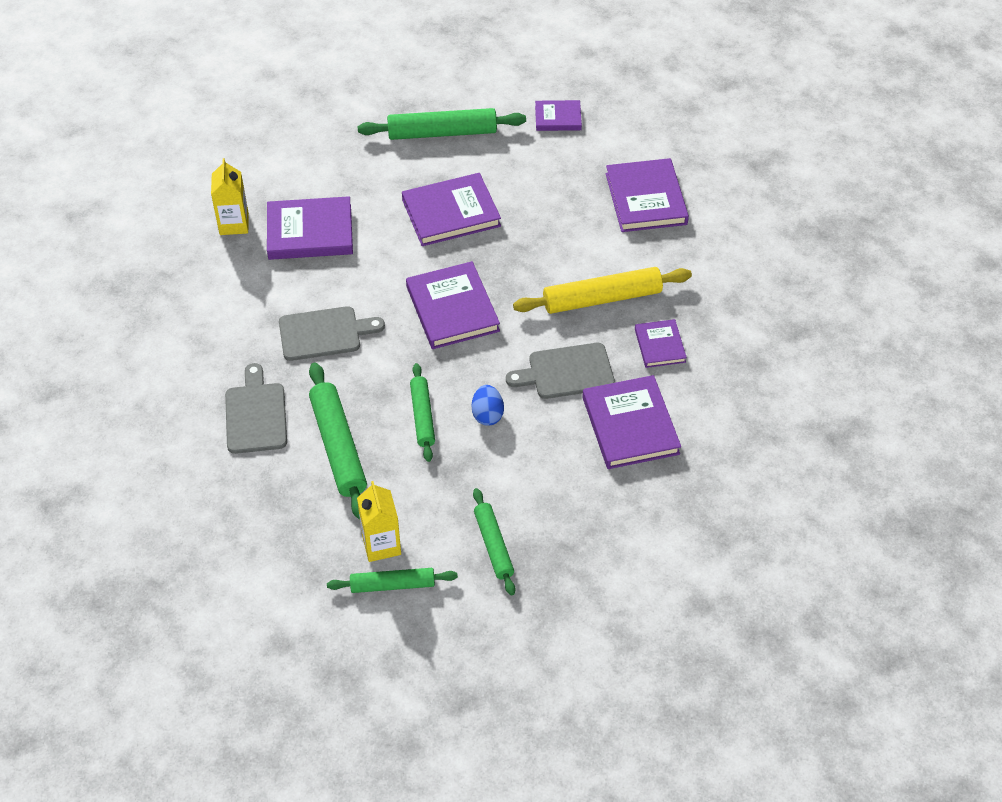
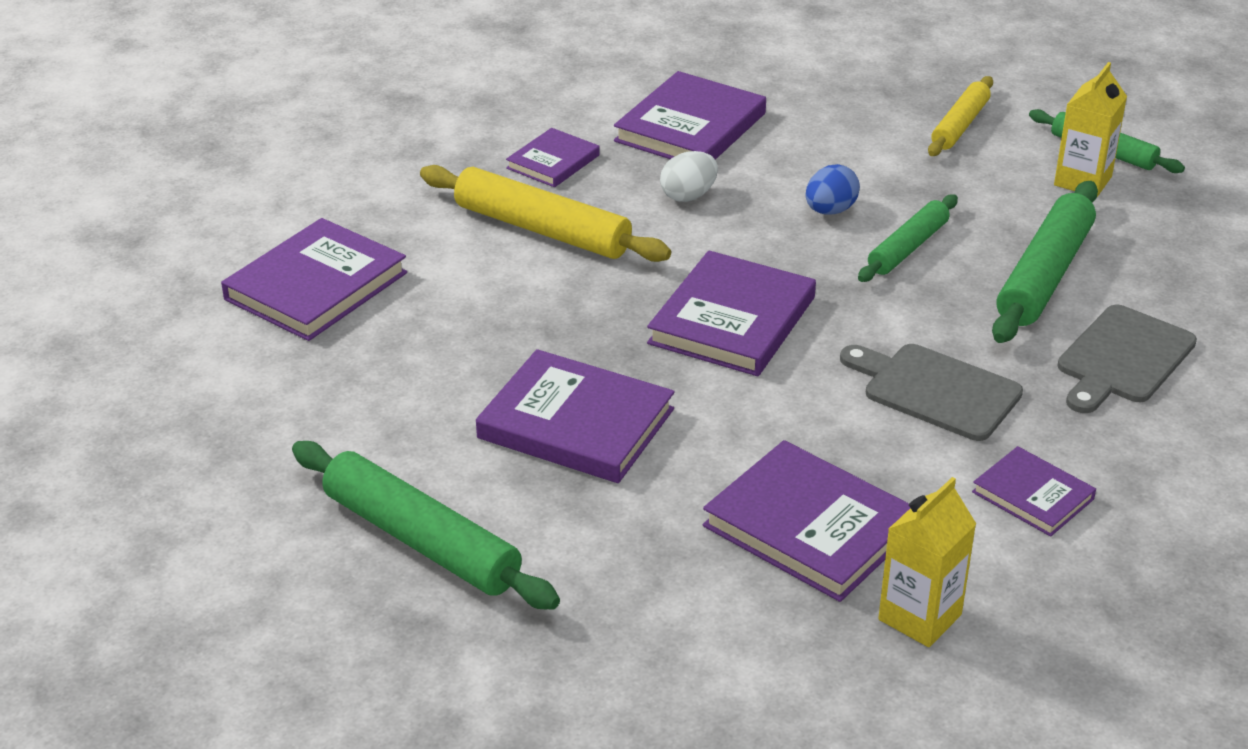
camera: 135 degrees left, 15 degrees down
green rolling pin [473,488,515,596] -> yellow rolling pin [928,76,993,156]
grey cutting board [506,343,615,399] -> white egg [660,151,718,202]
purple book [535,100,582,131] -> purple book moved to [972,446,1096,537]

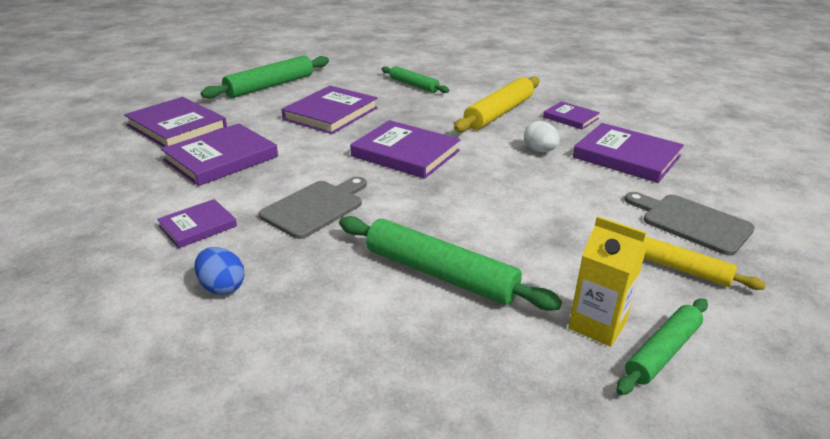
camera: 95 degrees right, 5 degrees down
purple book [221,218,407,341] -> purple book moved to [124,97,227,147]
blue egg [805,164,860,215] -> blue egg moved to [195,247,245,295]
green rolling pin [858,194,958,282] -> green rolling pin moved to [382,66,449,93]
yellow carton [878,477,976,647] -> none
grey cutting board [1058,304,1197,413] -> grey cutting board moved to [625,192,755,256]

